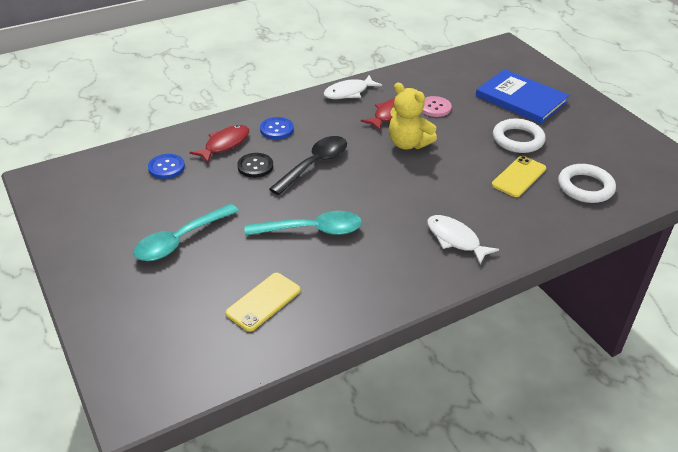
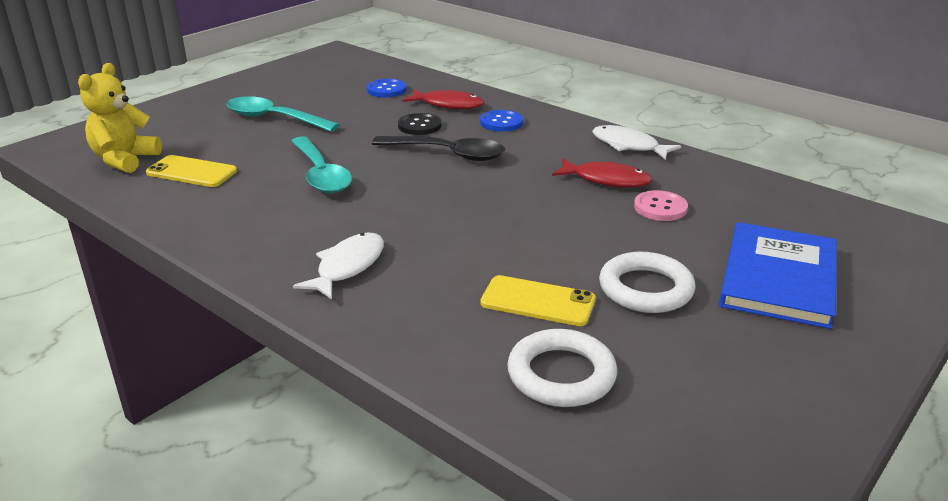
camera: 70 degrees right, 10 degrees down
yellow teddy bear [389,83,437,149] -> yellow teddy bear moved to [78,63,162,173]

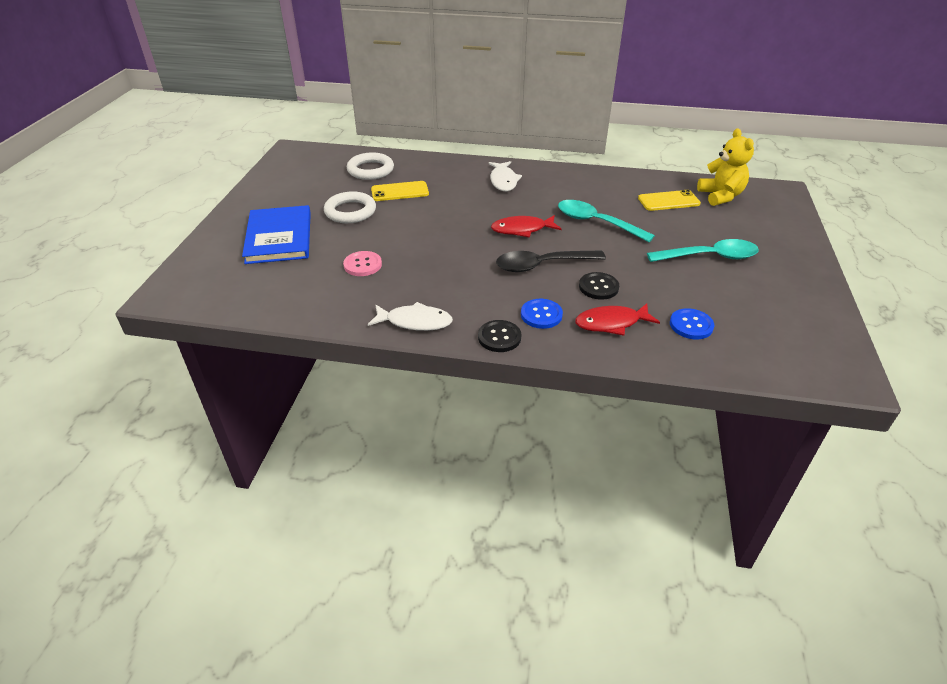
camera: 150 degrees right, 10 degrees up
red fish [552,158,652,188] -> red fish moved to [491,215,561,238]
none -> black button [478,320,521,352]

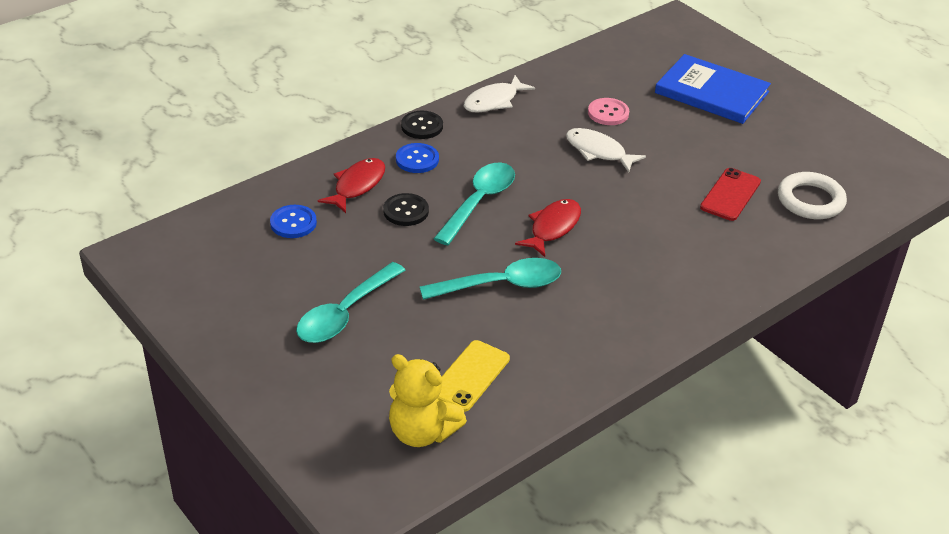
camera: 130 degrees right, 0 degrees up
white ring [324,191,376,223] -> none
yellow phone [371,181,429,201] -> red phone [700,168,761,221]
white fish [489,161,522,191] -> white fish moved to [566,128,646,172]
black spoon [496,250,606,272] -> turquoise spoon [433,163,515,245]

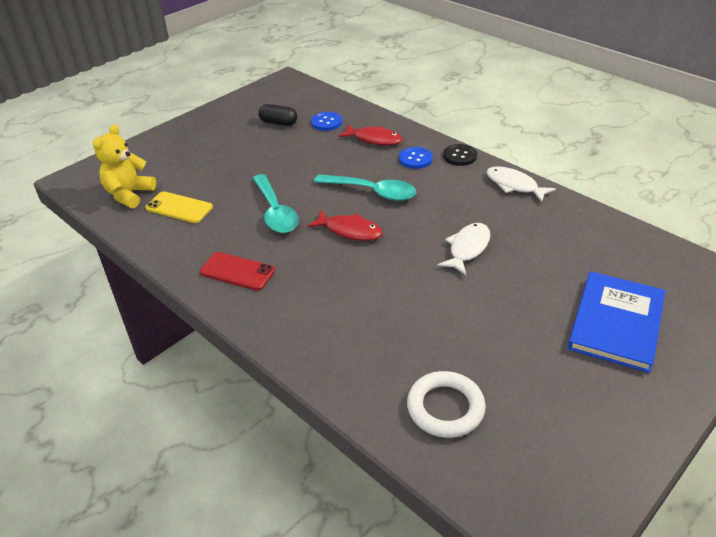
camera: 85 degrees right, 0 degrees up
turquoise spoon [296,262,405,343] -> none
black button [383,193,429,226] -> none
pink button [588,98,629,125] -> none
red phone [700,168,761,221] -> red phone moved to [200,252,275,291]
none -> black capsule [258,104,297,126]

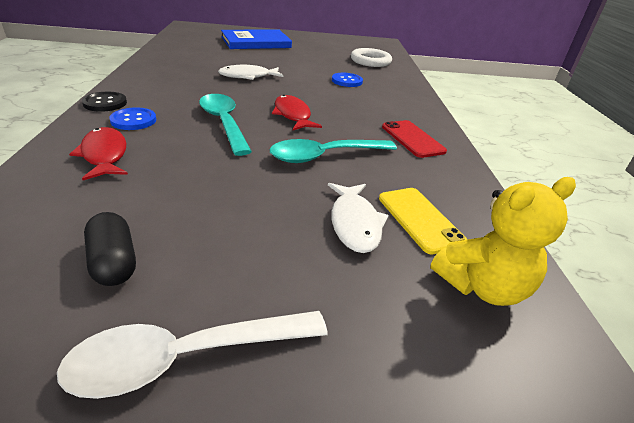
camera: 140 degrees left, 5 degrees down
turquoise spoon [253,174,299,233] -> turquoise spoon turned 135 degrees counterclockwise [270,139,397,163]
blue button [311,112,342,131] -> blue button moved to [332,73,363,87]
white fish [486,166,556,202] -> white fish moved to [328,183,389,253]
none -> white spoon [57,311,328,399]

